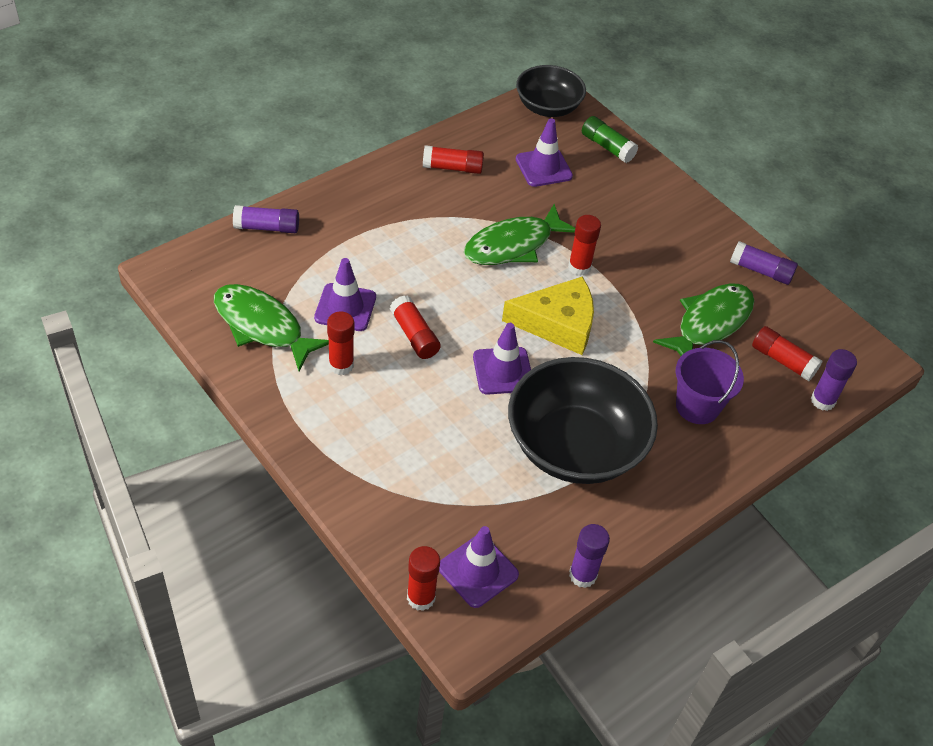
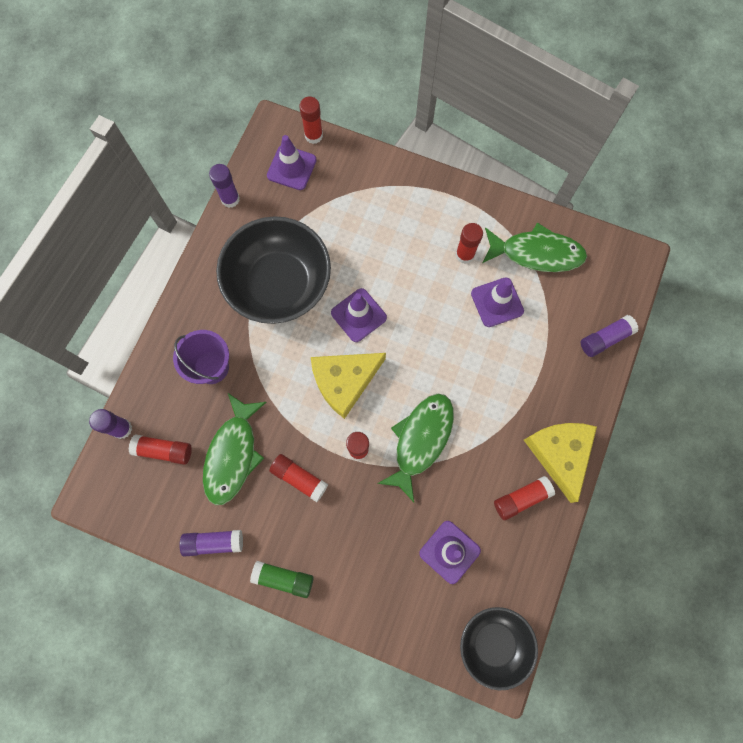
camera: 155 degrees right, 25 degrees up
red glue stick [390,295,441,359] -> red glue stick moved to [269,454,328,502]
green glue stick [582,116,638,163] -> green glue stick moved to [250,561,314,598]
none -> yellow cheese [524,423,597,503]

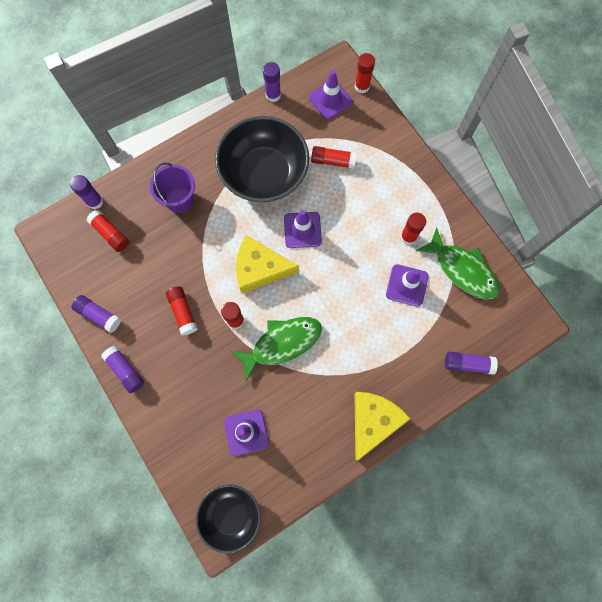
camera: 35 degrees right, 0 degrees up
green fish [203,393,266,505] -> none
green glue stick [250,561,314,598] -> purple glue stick [101,345,144,393]
red glue stick [494,476,555,520] -> red glue stick moved to [311,146,357,169]

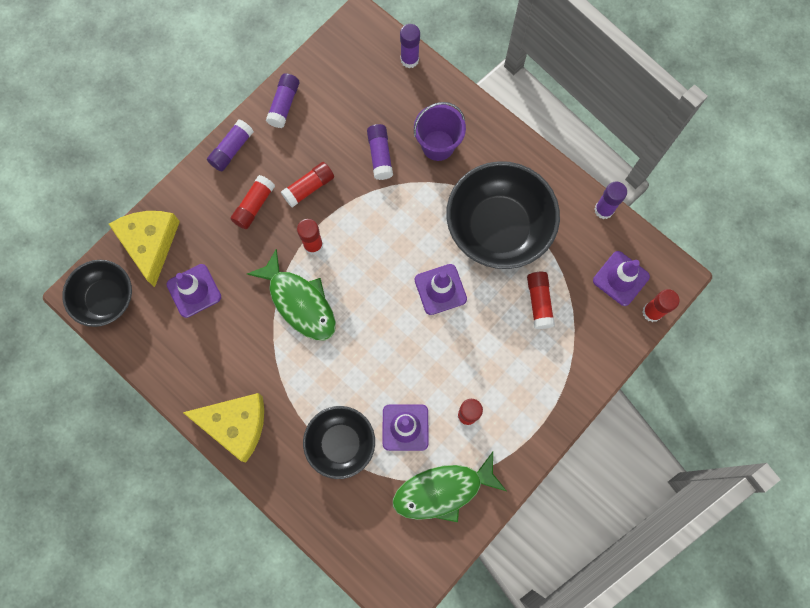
camera: 75 degrees right, 0 degrees up
red glue stick [87,210,129,252] -> red glue stick moved to [231,175,275,229]
yellow cheese [236,235,299,293] -> yellow cheese moved to [109,211,180,287]
green fish [416,228,500,299] -> green fish turned 45 degrees clockwise [393,452,506,522]
purple glue stick [445,352,498,375] -> purple glue stick moved to [367,124,393,180]
none -> black bowl [303,406,375,479]

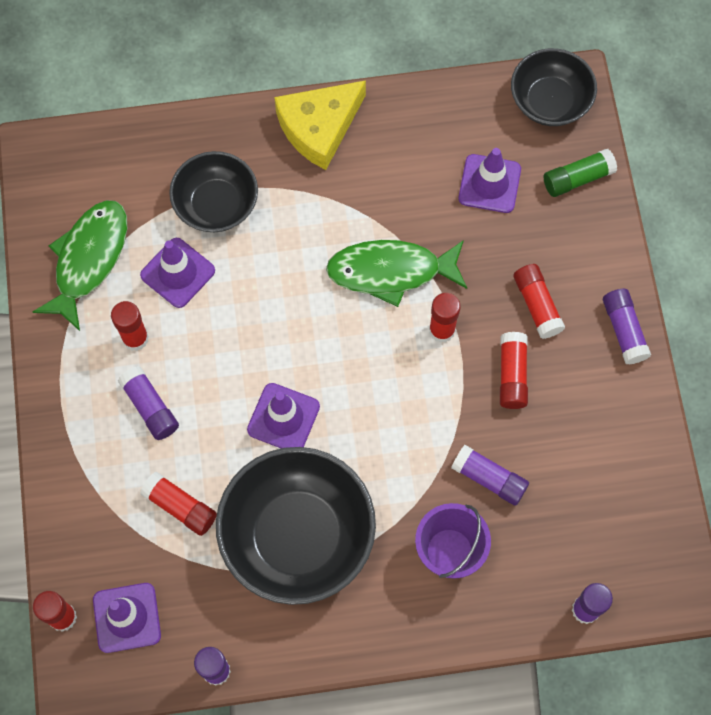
camera: 130 degrees right, 5 degrees down
yellow cheese [109,211,180,287] -> green glue stick [544,149,617,197]
purple glue stick [266,73,299,128] -> purple glue stick moved to [118,366,179,440]

